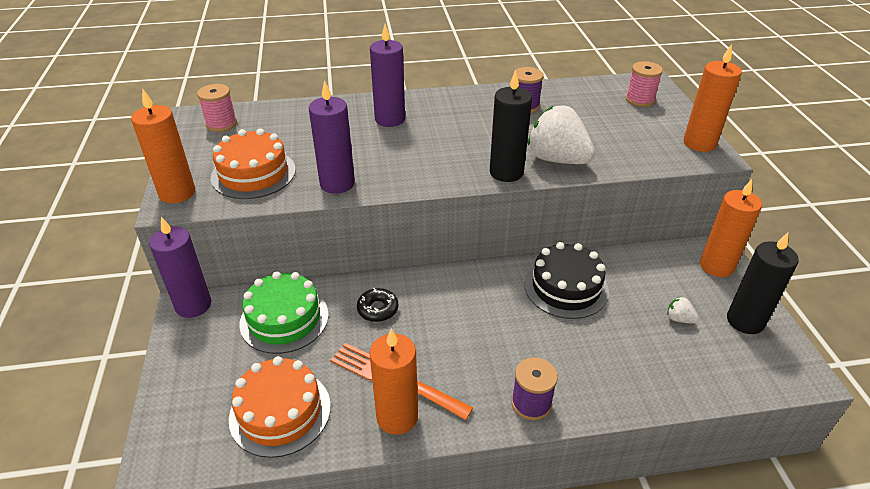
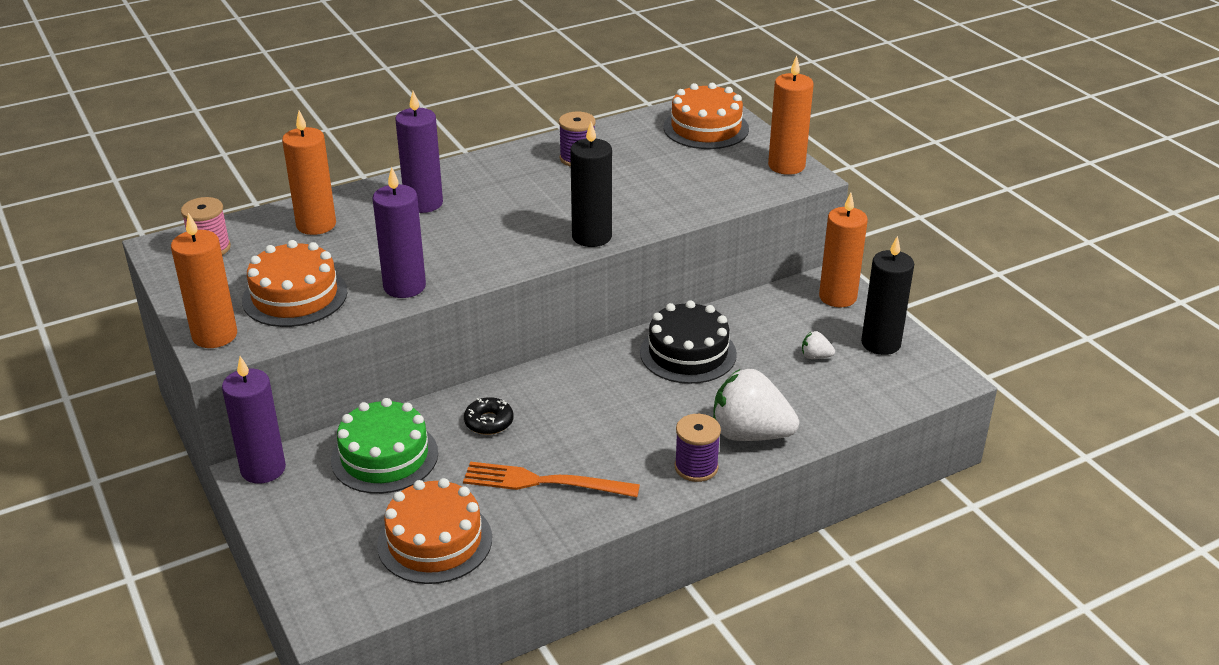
camera: 20 degrees left, 5 degrees down
orange candle [369,329,418,435] -> orange candle moved to [282,111,336,235]
white strawberry [528,105,595,164] -> white strawberry moved to [713,369,799,441]
pink spool [626,61,663,107] -> orange cake [664,83,749,149]

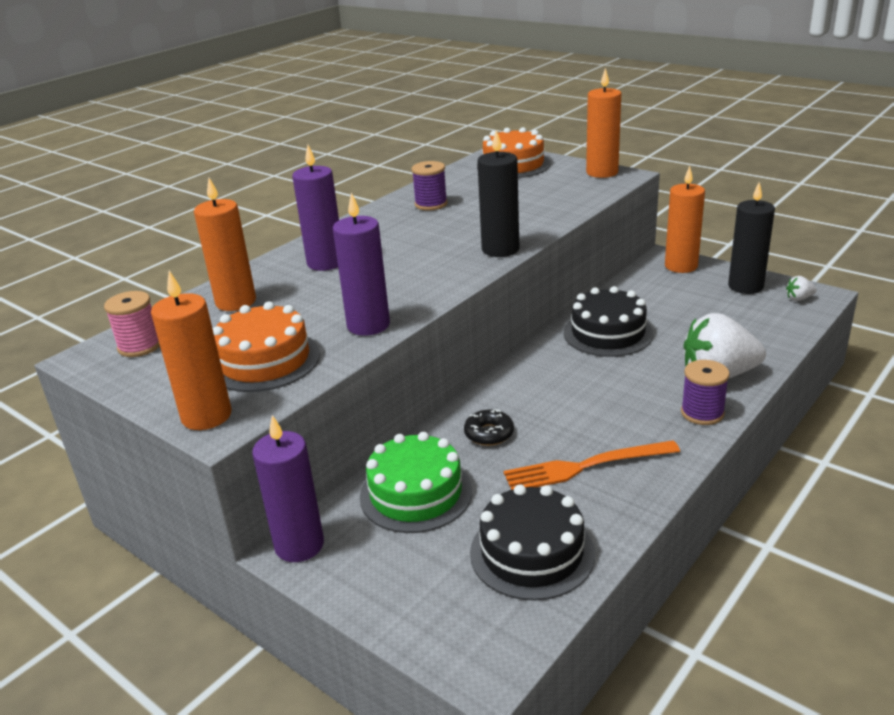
camera: 20 degrees left, 5 degrees down
orange cake [377,478,492,584] -> black cake [470,484,595,601]
white strawberry [802,331,835,359] -> white strawberry moved to [786,276,817,301]

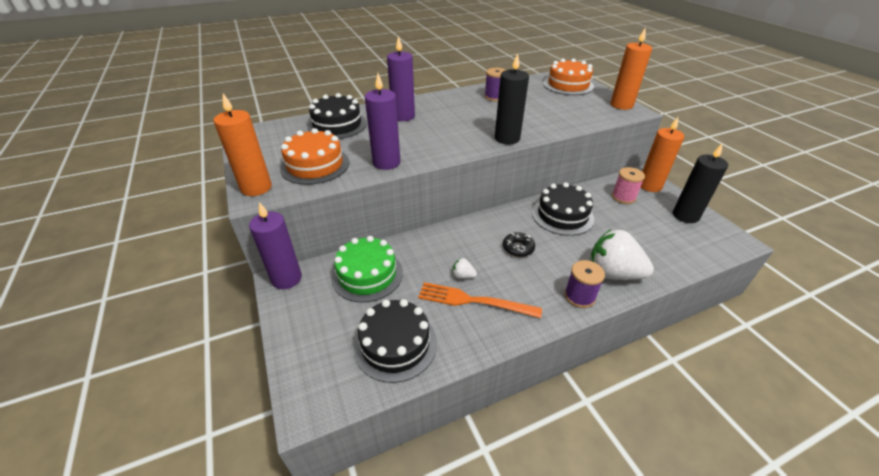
camera: 25 degrees right, 10 degrees up
pink spool [104,291,160,357] -> pink spool moved to [612,167,645,204]
orange candle [194,178,256,311] -> black cake [307,93,367,139]
black donut [464,409,514,446] -> black donut moved to [503,232,535,257]
white strawberry [786,276,817,301] -> white strawberry moved to [452,258,477,279]

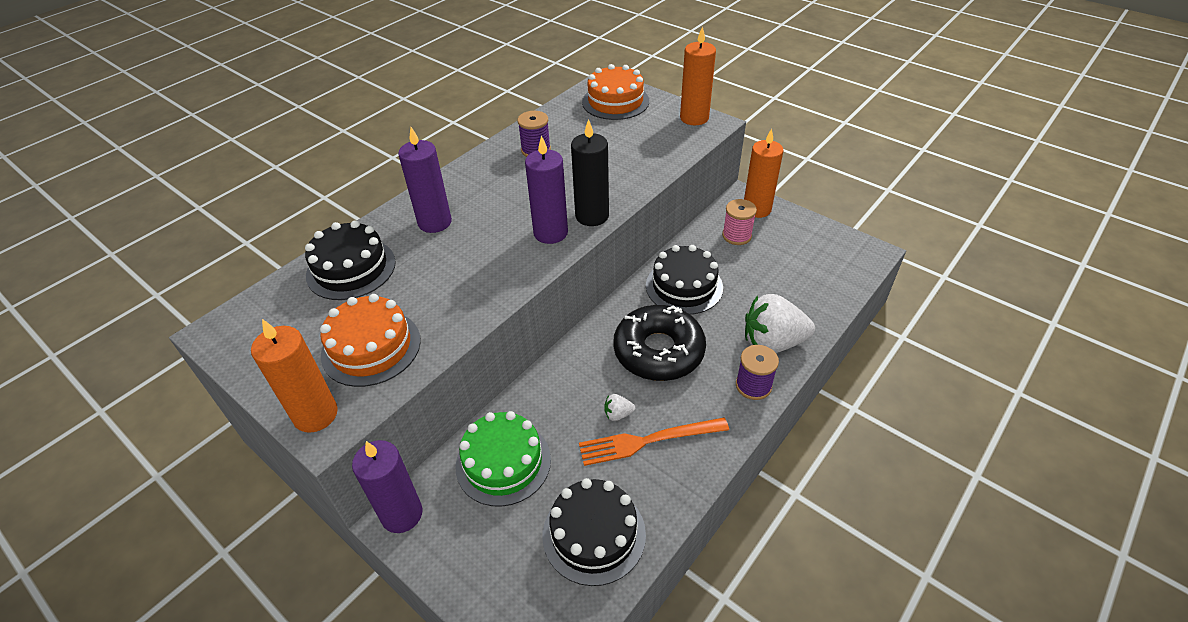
camera: 25 degrees left, 5 degrees up
purple candle [365,73,400,170] -> purple candle moved to [525,136,568,244]
black donut [503,232,535,257] -> black donut [613,305,706,381], size x2.26
black candle [673,144,728,223] -> none

